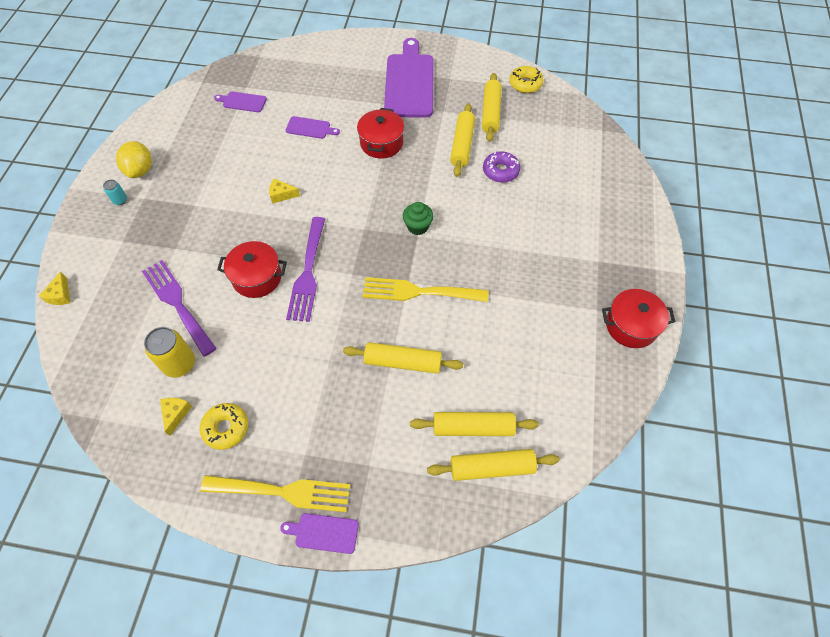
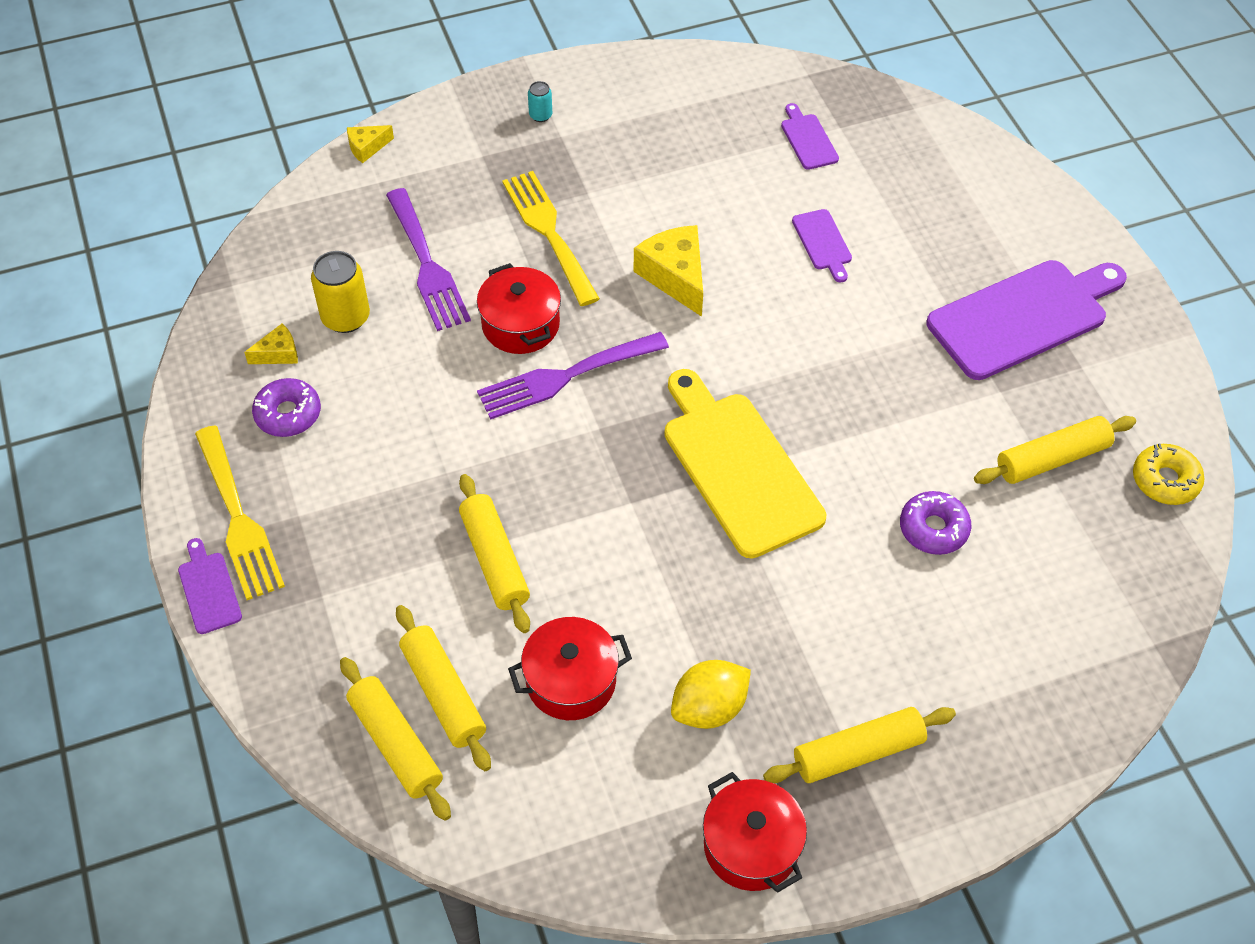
camera: 60 degrees right, 5 degrees down
yellow lemon [116,141,152,178] -> yellow lemon moved to [671,660,751,729]
purple fork [142,260,217,357] -> purple fork turned 135 degrees clockwise [386,188,471,331]
yellow donut [200,403,248,450] -> purple donut [252,378,321,437]
yellow cheese [269,179,300,204] -> yellow cheese [634,225,703,317], size x1.86
red pot [357,108,404,159] -> red pot moved to [508,617,632,720]
yellow fork [362,277,488,302] -> yellow fork moved to [502,171,600,306]
green cupcake [403,202,434,235] -> yellow cutting board [664,369,826,559]
yellow rolling pin [450,103,475,177] -> yellow rolling pin moved to [763,707,956,783]

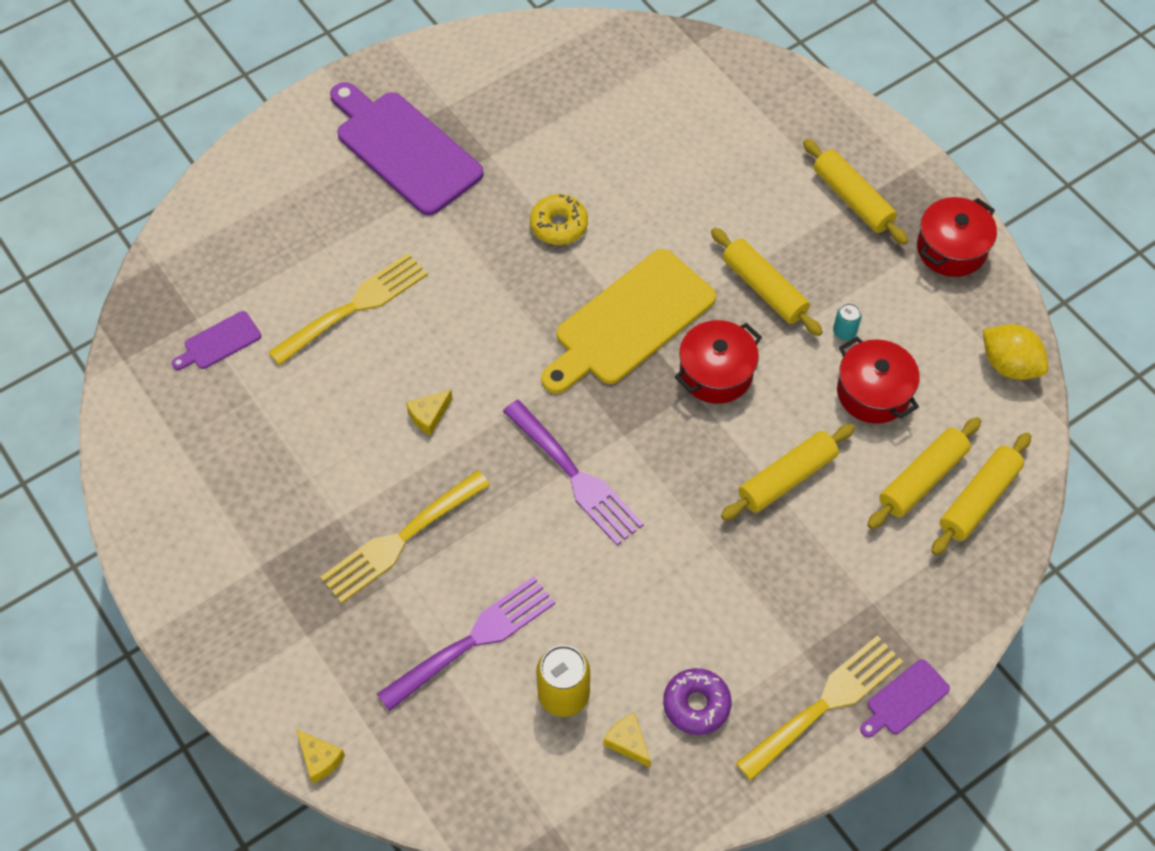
camera: 105 degrees left, 5 degrees up
red pot [477,263,561,354] -> red pot moved to [675,320,762,404]
turquoise can [528,81,552,122] -> turquoise can moved to [833,303,862,340]
yellow cheese [634,225,703,317] -> yellow cheese [406,390,452,435], size x0.54
yellow lemon [671,660,751,729] -> yellow lemon moved to [983,324,1048,380]
purple cutting board [792,209,852,282] -> yellow fork [268,253,428,365]
purple donut [900,491,971,555] -> none
yellow rolling pin [974,416,1136,484] -> yellow rolling pin moved to [711,228,823,336]
yellow donut [1133,444,1205,505] -> yellow donut moved to [530,194,588,245]

